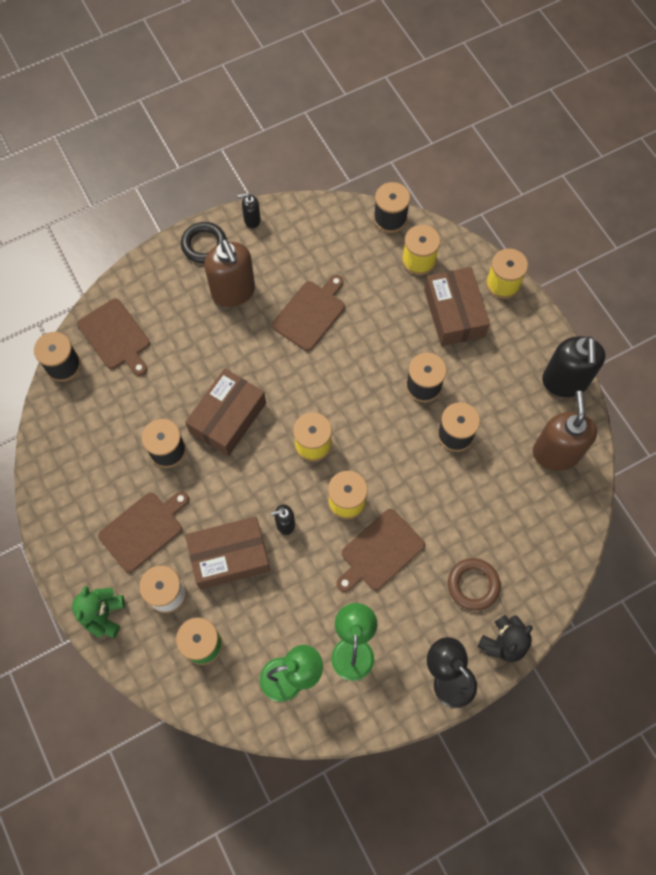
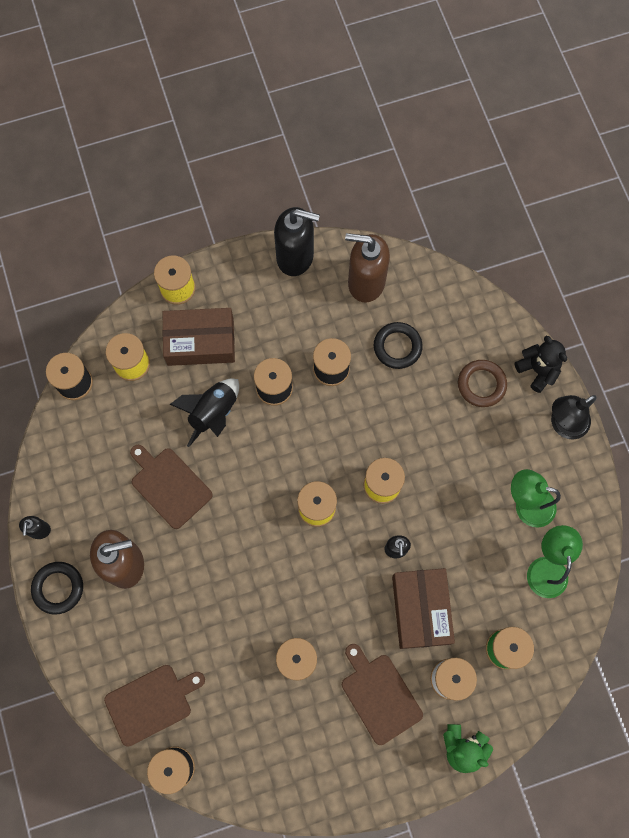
camera: 80 degrees left, 5 degrees up
brown box [185,368,266,456] -> none
brown cutting board [337,509,425,592] -> none
none -> black rocket [170,379,239,447]
none -> black ring [374,322,423,369]

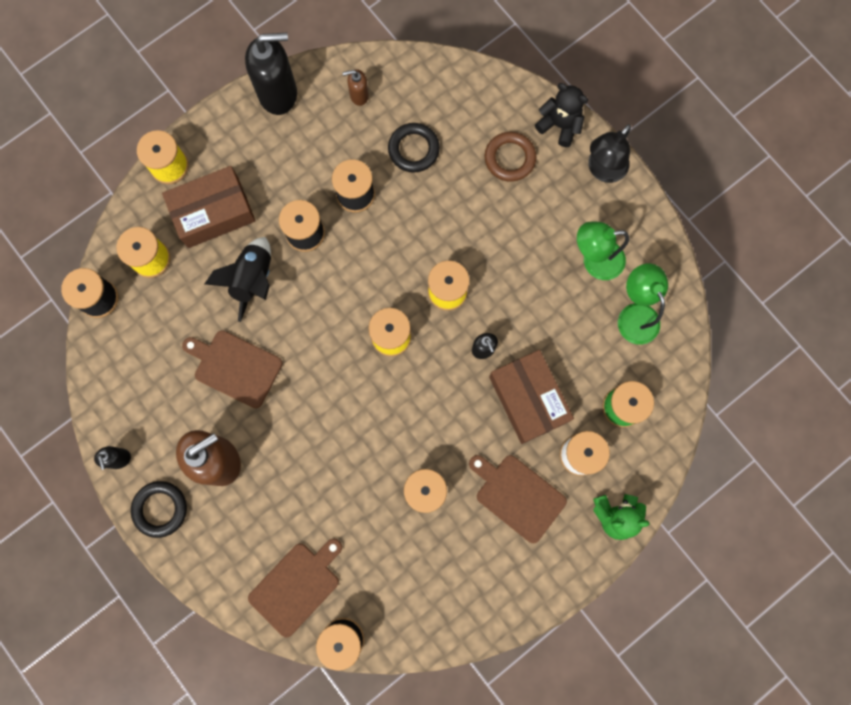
camera: 20 degrees left, 5 degrees up
brown soap dispenser [345,233,390,303] -> brown soap dispenser [343,69,369,106], size x0.47

